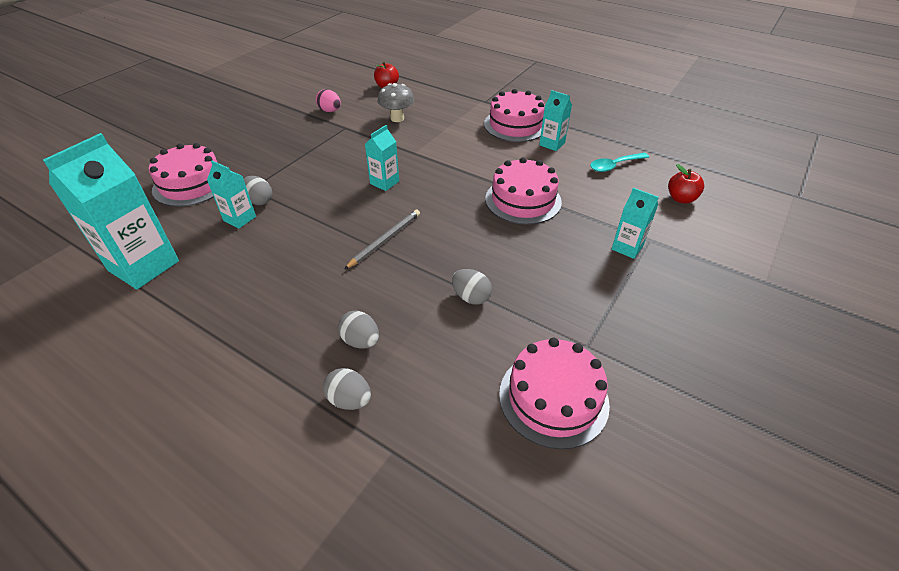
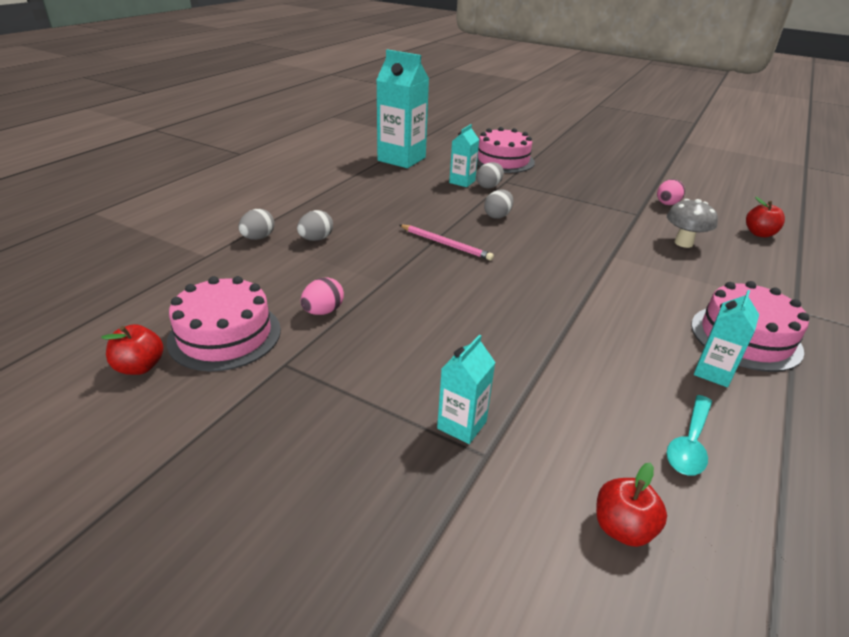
camera: 85 degrees right, 10 degrees down
grey pencil [345,210,420,269] -> pink pencil [399,225,494,261]
turquoise carton [365,125,399,191] -> none
grey egg [452,269,492,305] -> grey egg moved to [484,189,513,219]
pink cake [485,157,562,225] -> none
turquoise spoon [590,153,649,172] -> turquoise spoon turned 120 degrees counterclockwise [667,395,712,476]
none -> red apple [101,324,163,375]
none -> pink egg [300,277,344,315]

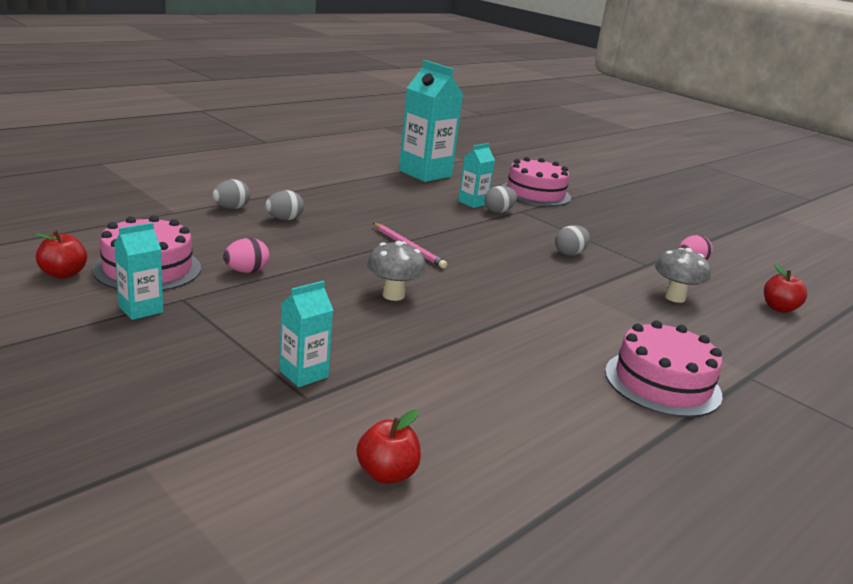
camera: 15 degrees right, 10 degrees down
grey egg [484,189,513,219] -> grey egg moved to [555,225,590,256]
turquoise spoon [667,395,712,476] -> none
turquoise carton [694,290,759,387] -> turquoise carton moved to [114,222,163,320]
none -> grey mushroom [367,241,426,301]

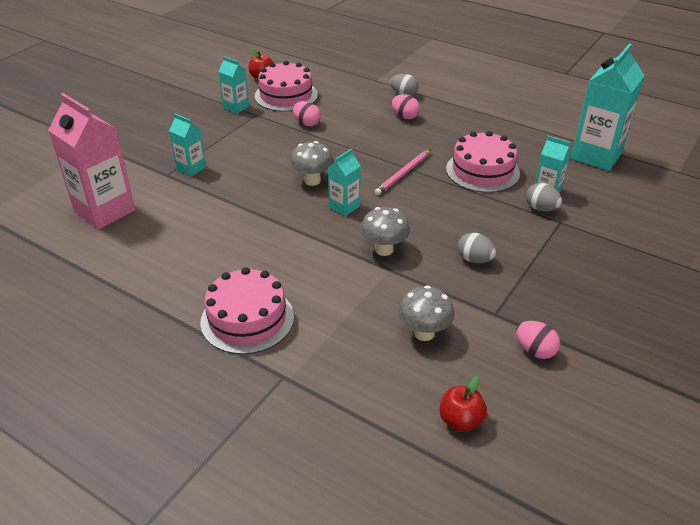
camera: 80 degrees right, 15 degrees up
grey egg [265,190,304,220] -> pink egg [392,94,420,119]
red apple [356,410,421,484] -> pink carton [48,93,136,230]
pink cake [502,157,571,206] -> pink cake moved to [446,131,520,193]
none -> turquoise carton [328,149,361,216]
none -> grey mushroom [361,207,410,256]

